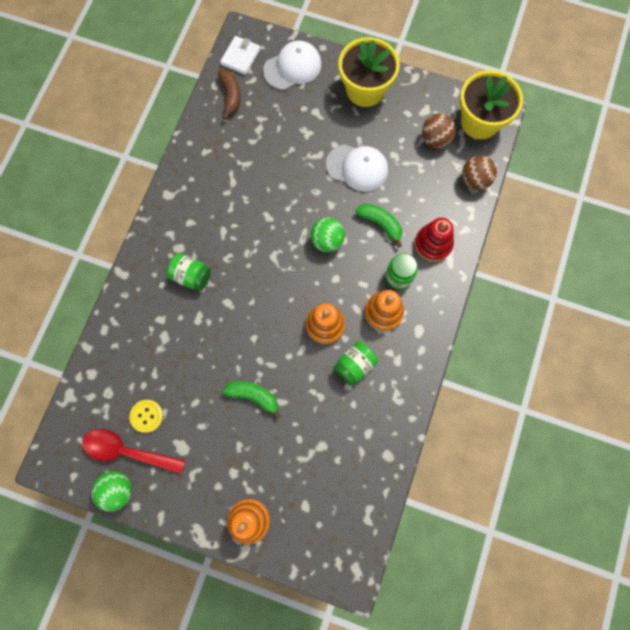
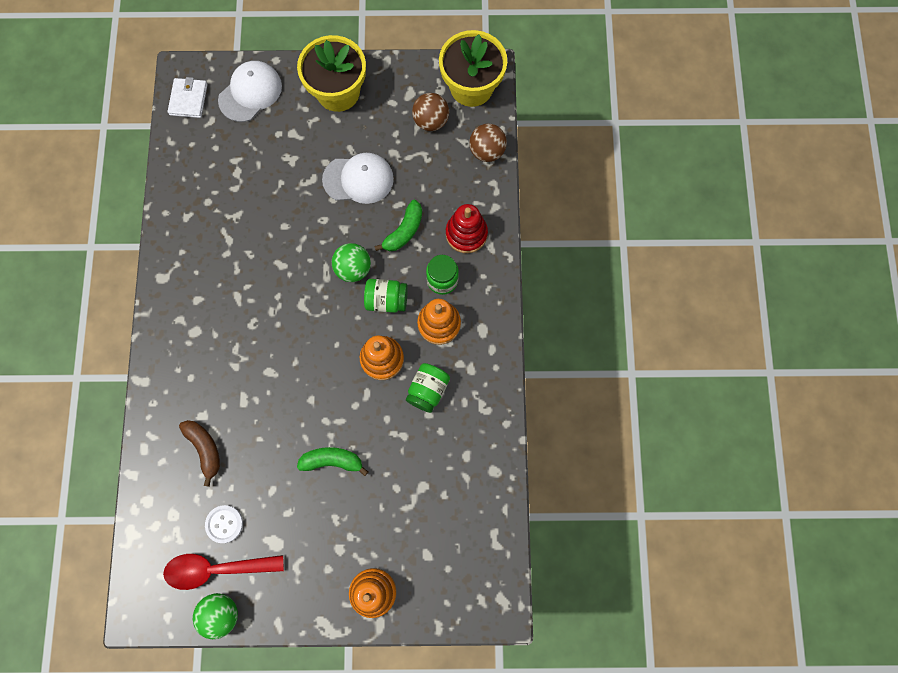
camera: 20 degrees left, 0 degrees up
yellow button [129,400,163,433] -> white button [205,505,243,543]
green jar [167,253,211,291] -> green jar moved to [364,279,408,313]
brown banana [218,69,240,120] -> brown banana moved to [179,420,220,487]
green banana [355,203,402,247] -> green banana turned 105 degrees clockwise [375,200,422,251]

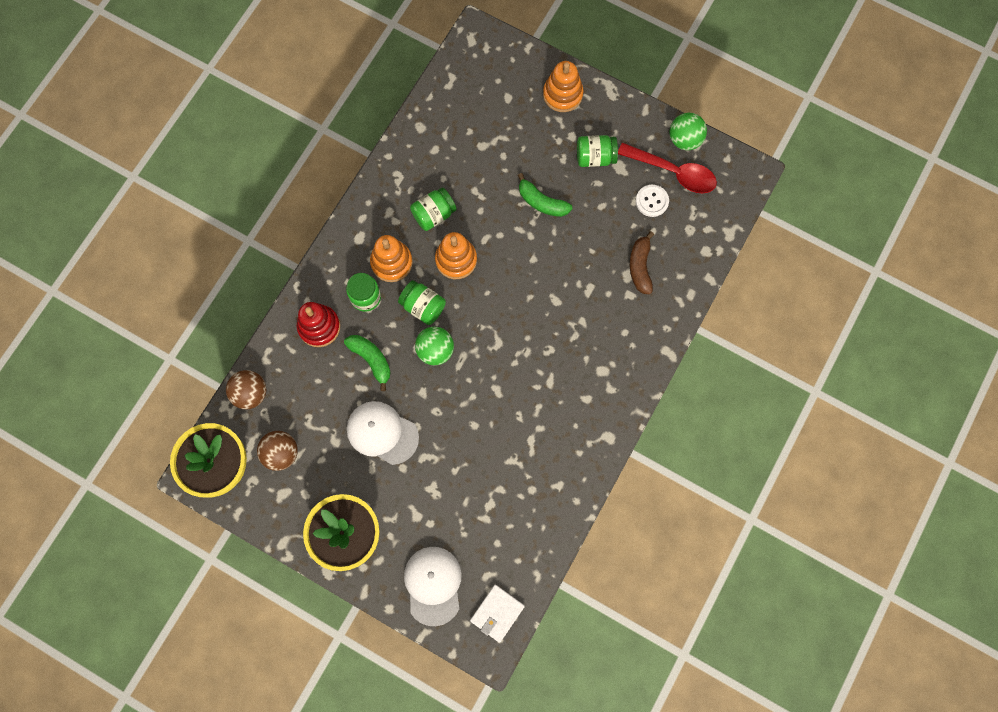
camera: 150 degrees left, 0 degrees up
white cap [218,61,282,122] -> white cap turned 105 degrees clockwise [404,547,462,626]
green banana [375,200,422,251] -> green banana turned 75 degrees clockwise [344,335,391,391]
none -> green jar [577,135,618,167]

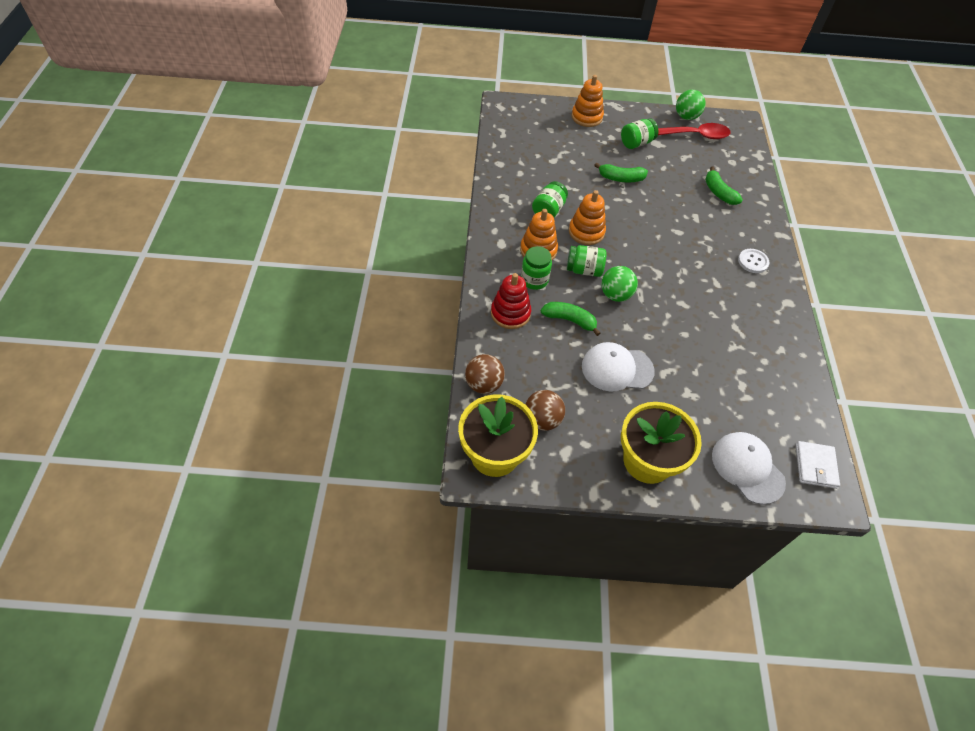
camera: 30 degrees left, 20 degrees down
brown banana [630,231,654,295] -> green banana [705,166,743,205]
white button [636,185,669,217] -> white button moved to [738,249,769,273]

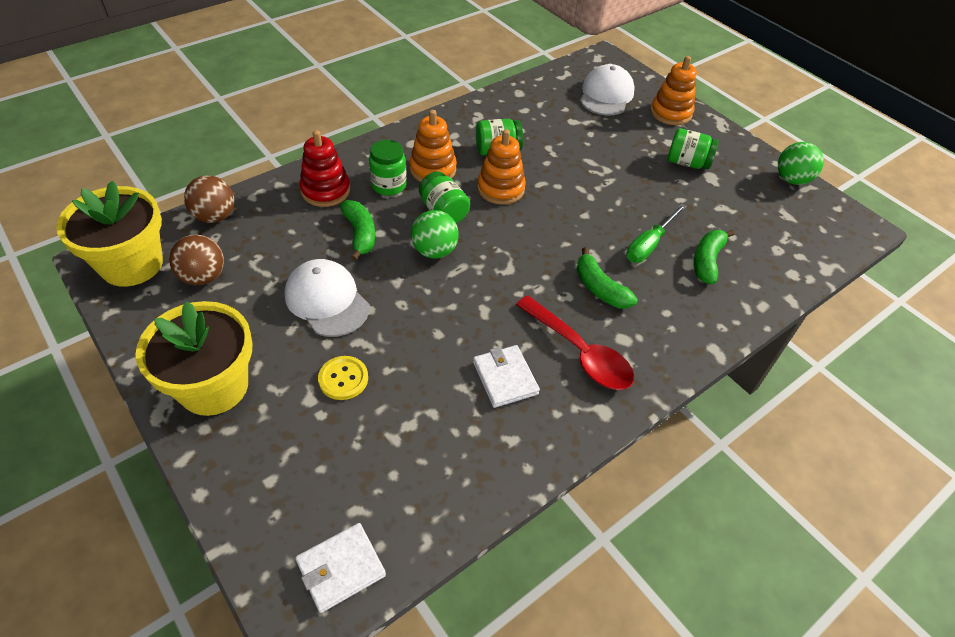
camera: 50 degrees right, 5 degrees down
green banana [594,163,648,182] -> green banana moved to [576,247,637,309]
red spoon [658,123,731,139] -> red spoon moved to [516,296,634,390]
white cap [712,432,786,505] -> white cap moved to [580,64,635,115]
white button [738,249,769,273] -> none
none -> yellow button [318,356,368,400]
none -> white wallet [473,345,540,408]
none -> green screwdriver [626,204,687,263]

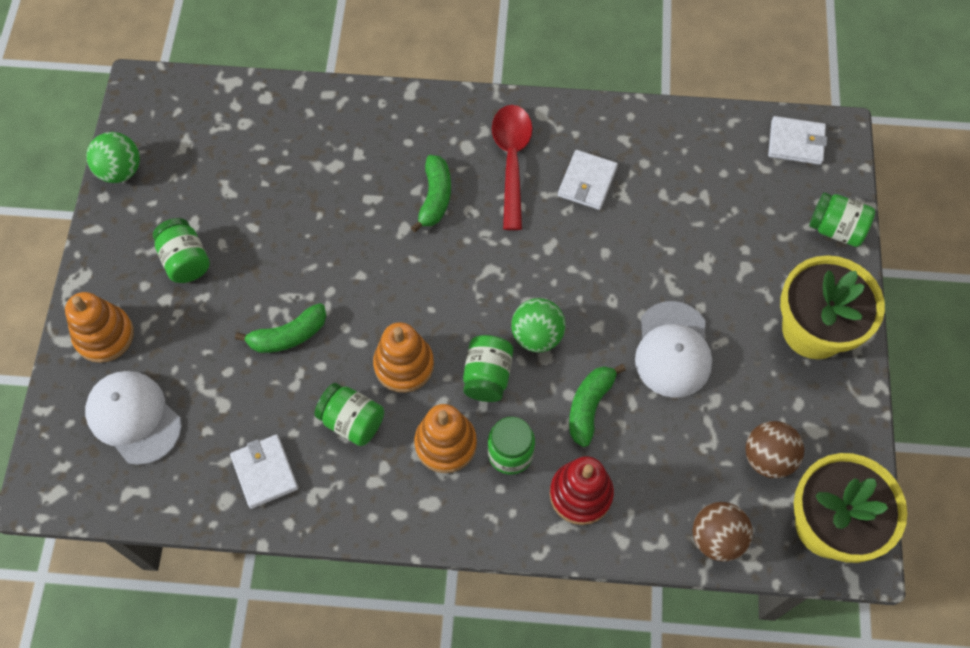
camera: 135 degrees left, 15 degrees up
yellow button [318,356,368,400] -> none
white cap [580,64,635,115] -> white cap turned 75 degrees clockwise [85,371,182,465]
green screwdriver [626,204,687,263] -> none
green banana [694,230,734,284] -> green banana moved to [235,303,326,353]
none -> white wallet [230,434,298,509]
none -> green jar [809,192,875,247]

